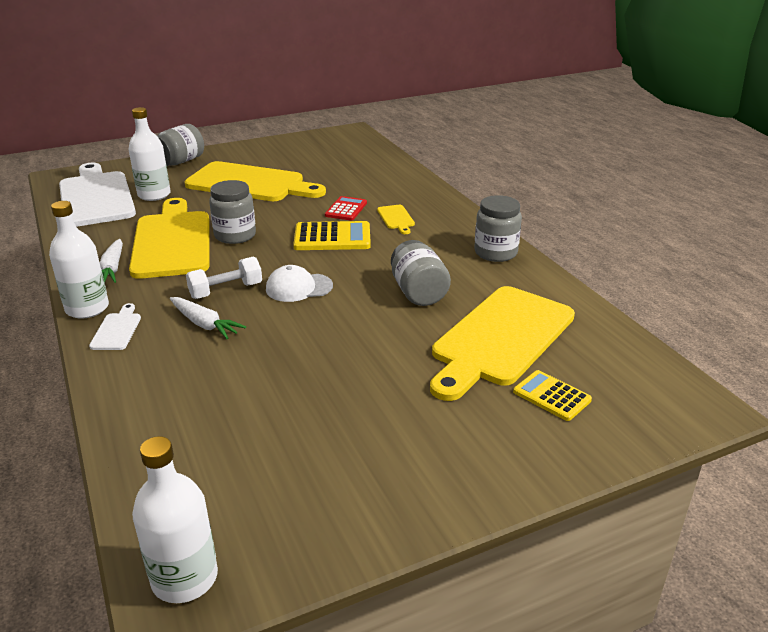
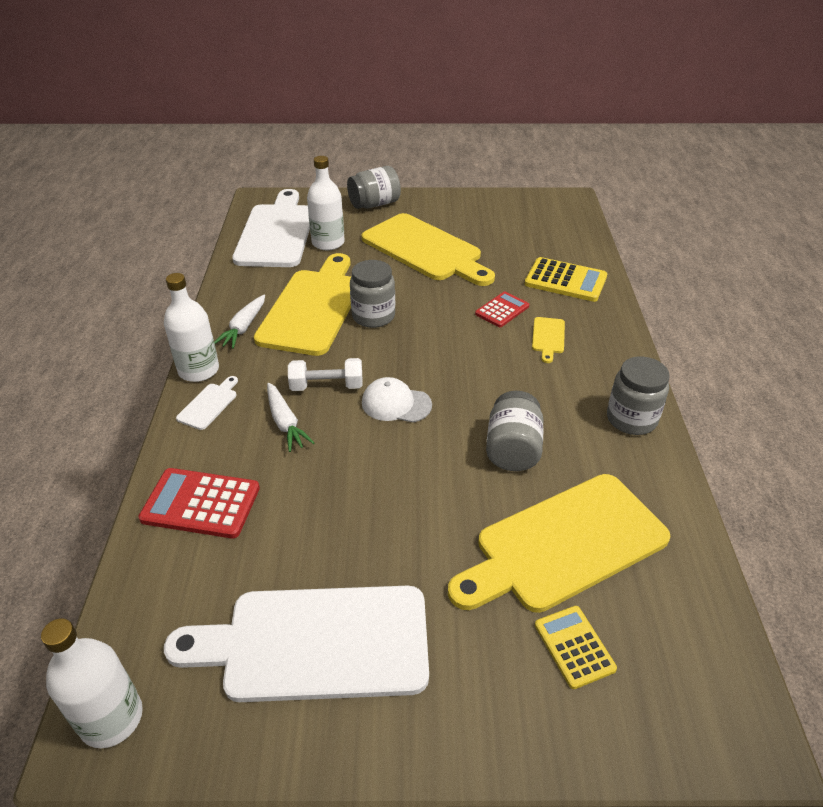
camera: 25 degrees right, 10 degrees up
yellow calculator [293,221,371,250] -> yellow calculator moved to [524,257,607,302]
none -> red calculator [138,468,260,538]
none -> white cutting board [164,586,429,702]

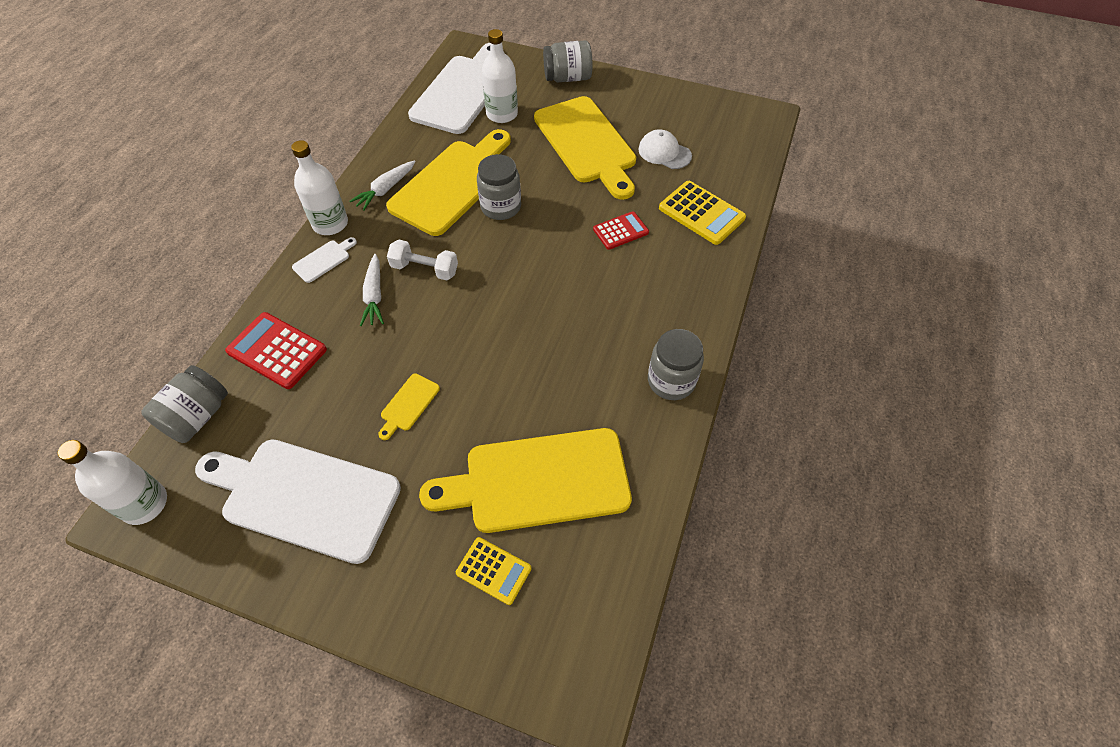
camera: 20 degrees right, 15 degrees up
white cap [362,377,432,422] -> white cap moved to [638,129,692,169]
grey jar [486,391,544,471] -> grey jar moved to [141,365,228,443]
yellow cutting board [532,317,565,363] -> yellow cutting board moved to [378,374,440,440]
yellow calculator [535,606,617,689] -> yellow calculator turned 120 degrees clockwise [456,537,531,605]

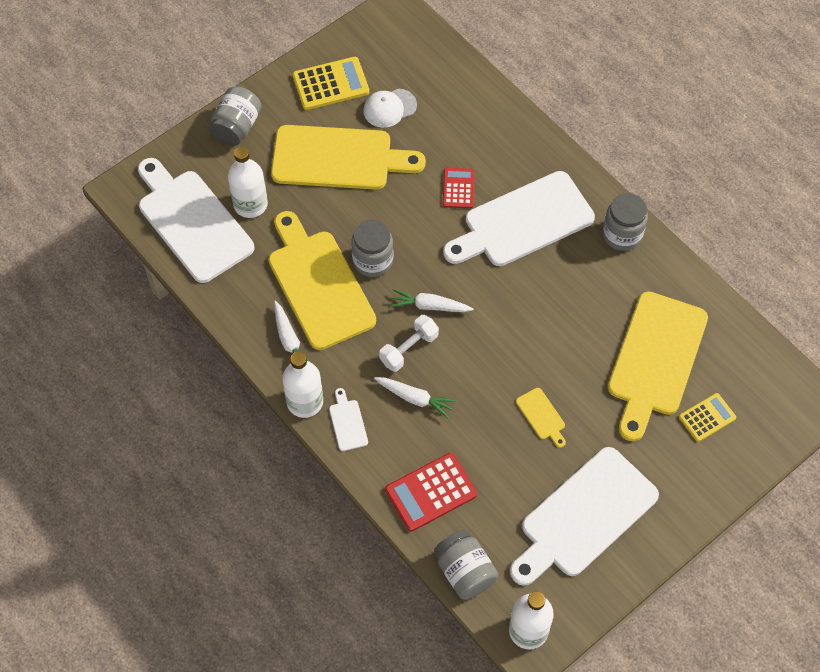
camera: 60 degrees left, 5 degrees up
yellow calculator [659,181,746,245] -> yellow calculator moved to [293,57,369,110]
none -> white carrot [390,289,474,312]
none -> white cutting board [443,171,595,266]

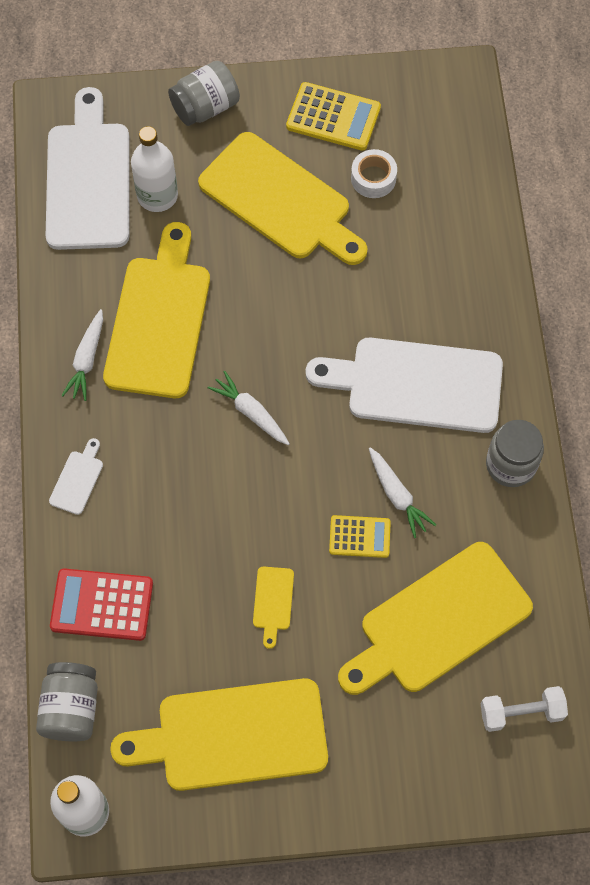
camera: 35 degrees right, 5 degrees up
white bottle [282,352,323,418] -> none
grey jar [351,220,393,277] -> none
white cap [363,89,417,128] -> white tape [351,149,397,198]
white carrot [374,377,457,418] -> white carrot moved to [369,447,436,538]
white dumbbell [379,315,439,372] -> white dumbbell moved to [481,686,568,732]
red calculator [443,168,475,209] -> none
white cutting board [510,447,659,586] -> yellow cutting board [110,678,328,791]
yellow calculator [679,393,736,442] -> yellow calculator moved to [329,515,391,558]

